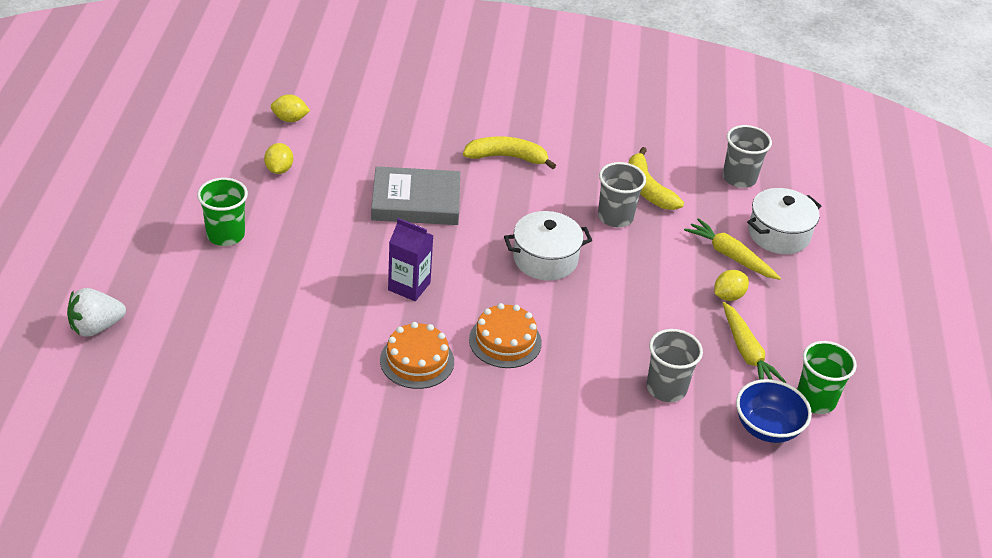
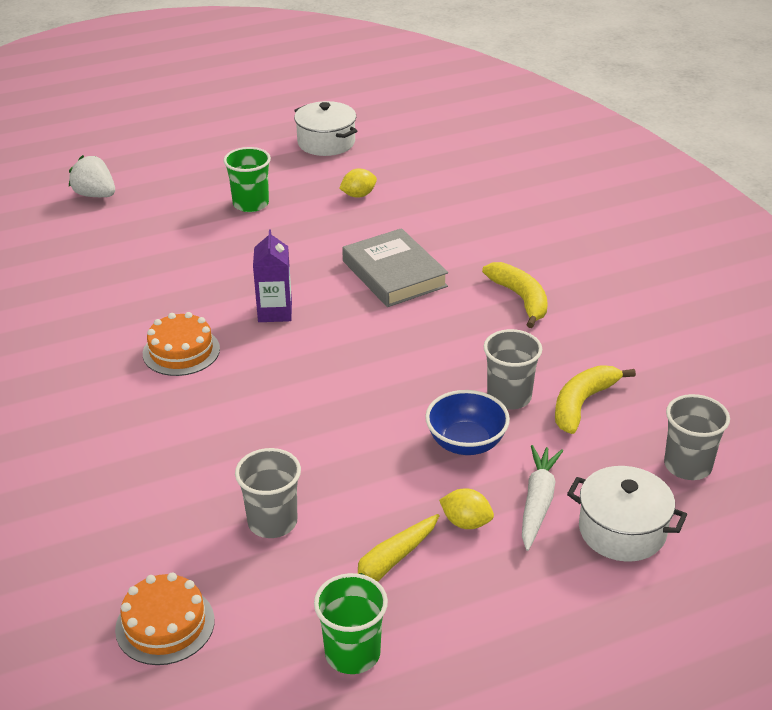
camera: 65 degrees right, 5 degrees down
yellow lemon [271,94,310,122] -> none
orange cake [469,303,542,368] -> orange cake moved to [115,573,215,665]
white pot [504,211,592,281] -> white pot moved to [294,101,357,156]
yellow carrot [684,218,781,280] -> white carrot [522,445,563,551]
blue bowl [736,379,812,443] -> blue bowl moved to [425,390,510,455]

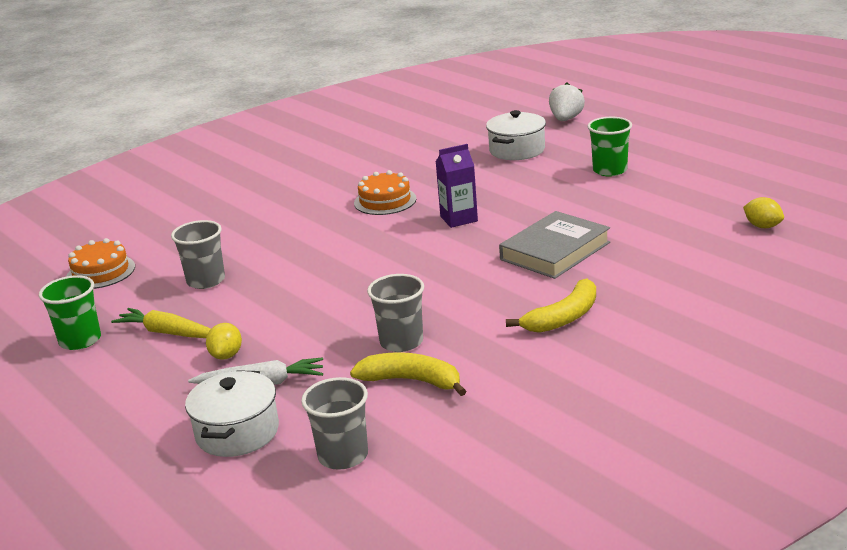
camera: 75 degrees right, 10 degrees down
white pot [294,101,357,156] -> white pot moved to [486,110,546,160]
yellow lemon [339,169,377,198] -> yellow lemon moved to [743,197,784,228]
blue bowl [425,390,510,455] -> none

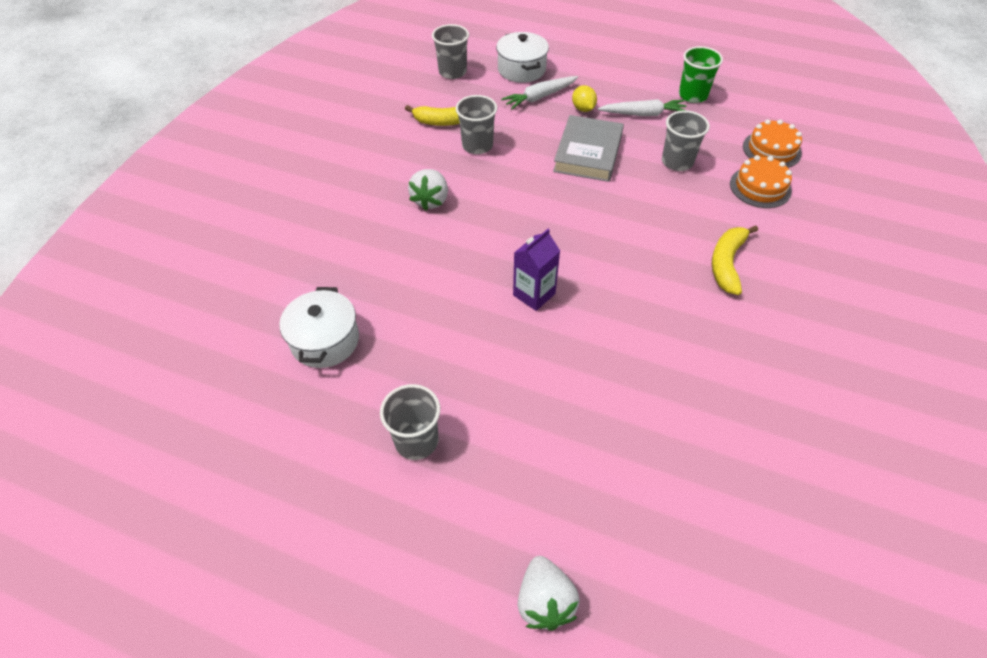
camera: 150 degrees right, 25 degrees up
yellow carrot [111,308,211,338] -> white carrot [598,99,687,116]
orange cake [354,170,416,215] -> orange cake moved to [730,155,792,208]
white pot [486,110,546,160] -> white pot moved to [279,287,359,368]
grey book [499,211,610,279] -> grey book moved to [553,115,624,182]
yellow banana [506,279,596,333] -> yellow banana moved to [712,226,758,295]
green cup [587,117,632,176] -> grey cup [380,384,440,460]
yellow lemon [743,197,784,228] -> none
none -> white strawberry [408,169,448,211]

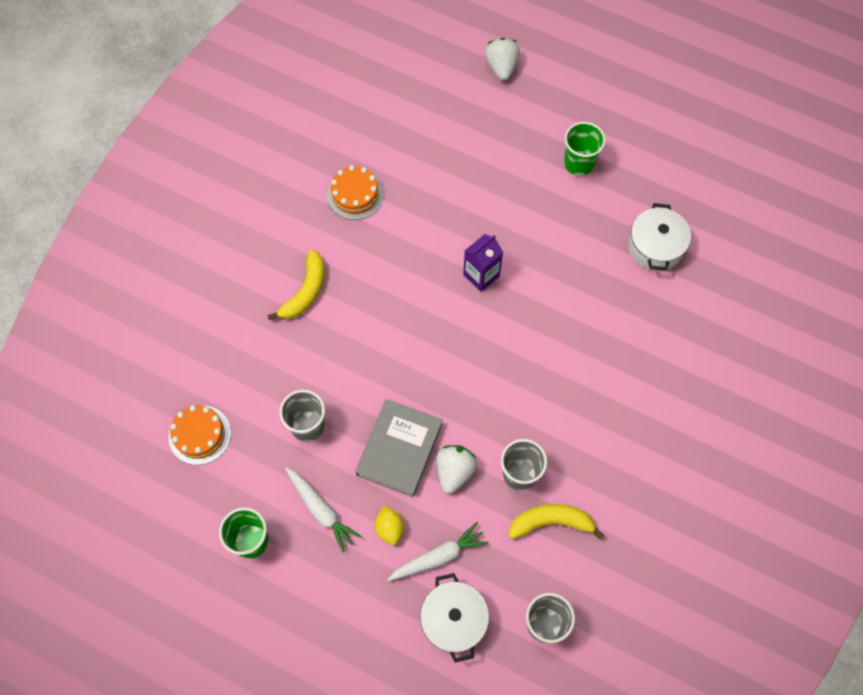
camera: 175 degrees left, 15 degrees up
grey cup [380,384,440,460] -> green cup [564,122,606,176]
white strawberry [408,169,448,211] -> white strawberry moved to [437,445,477,494]
white carrot [598,99,687,116] -> white carrot turned 135 degrees counterclockwise [285,467,362,553]
orange cake [730,155,792,208] -> orange cake moved to [327,165,384,220]

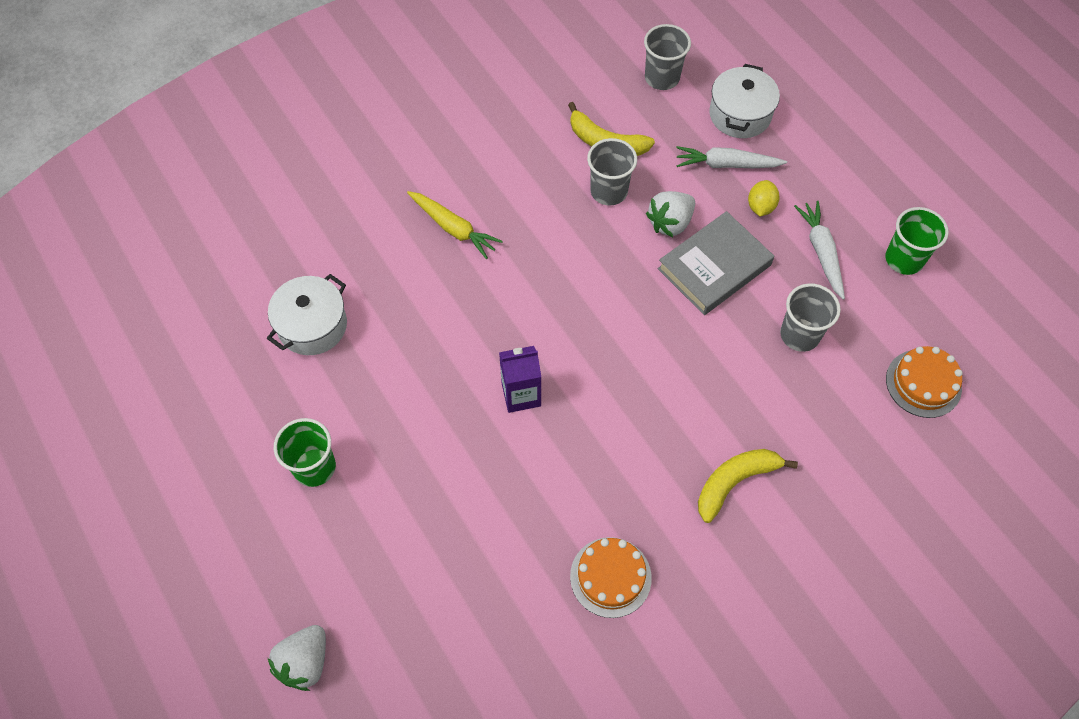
camera: 150 degrees left, 5 degrees down
none -> yellow carrot [407,191,503,259]

